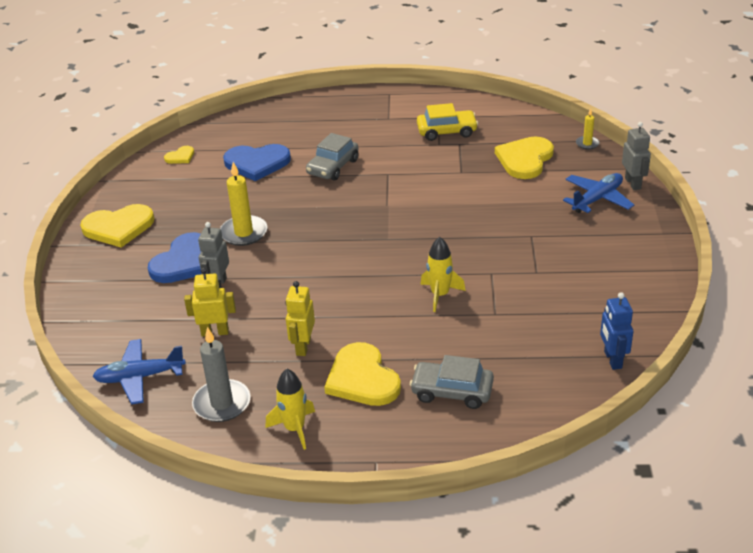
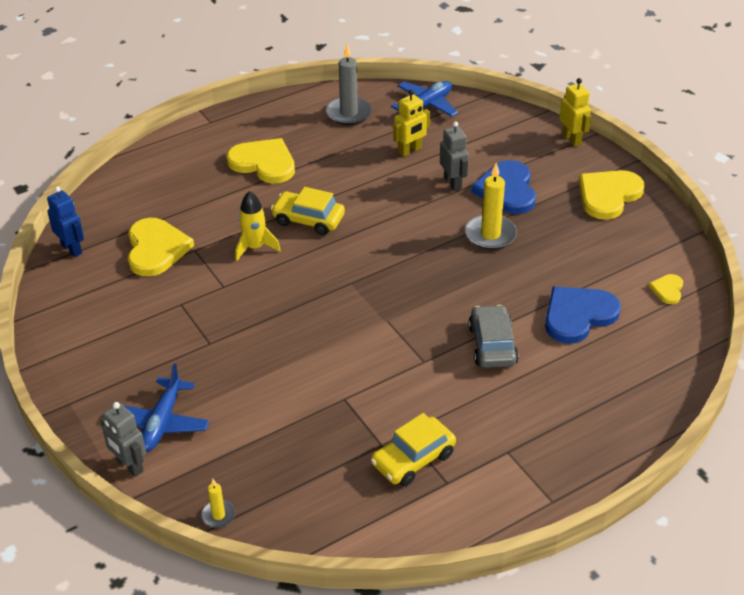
camera: 145 degrees right, 5 degrees up
yellow rocket [266,369,315,450] -> none
yellow robot [285,281,315,356] -> yellow robot moved to [559,78,591,147]
grey car [410,355,494,409] -> none
yellow heart [495,137,554,179] -> yellow heart moved to [128,218,194,276]
none -> yellow car [271,187,345,235]

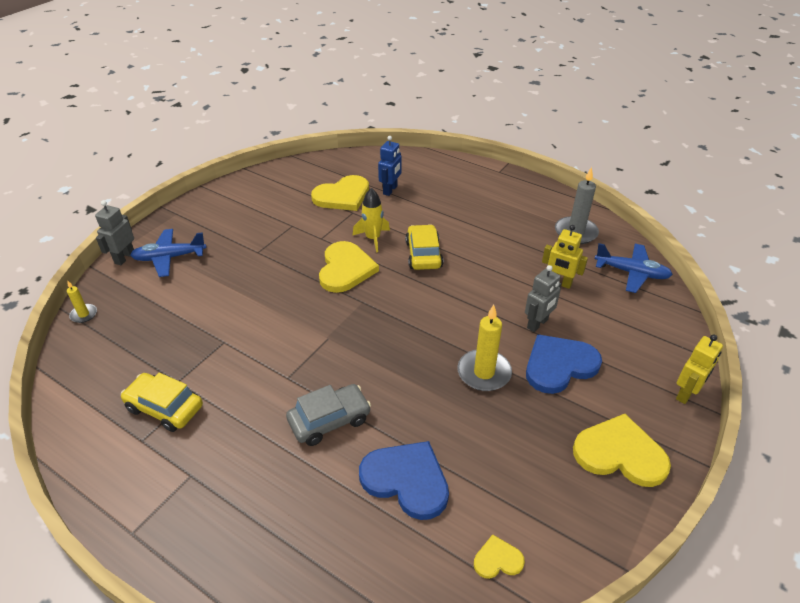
camera: 65 degrees right, 0 degrees up
blue robot [47,186,84,257] -> blue robot moved to [378,136,402,196]
yellow heart [227,138,295,184] -> yellow heart moved to [319,241,379,293]

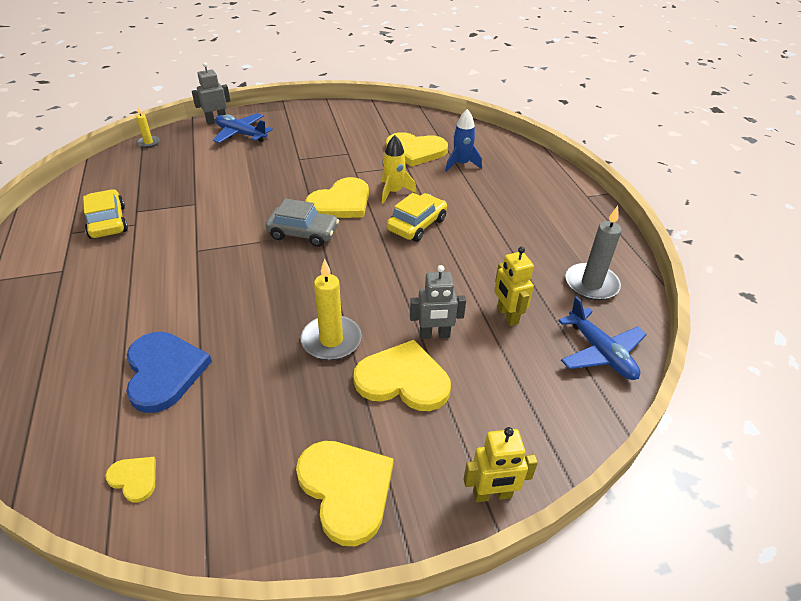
camera: 40 degrees right, 0 degrees up
grey car [286,384,371,446] -> grey car moved to [266,198,339,247]
blue robot [378,136,402,196] -> blue rocket [445,109,482,172]
blue heart [526,334,602,394] -> yellow heart [353,340,451,411]

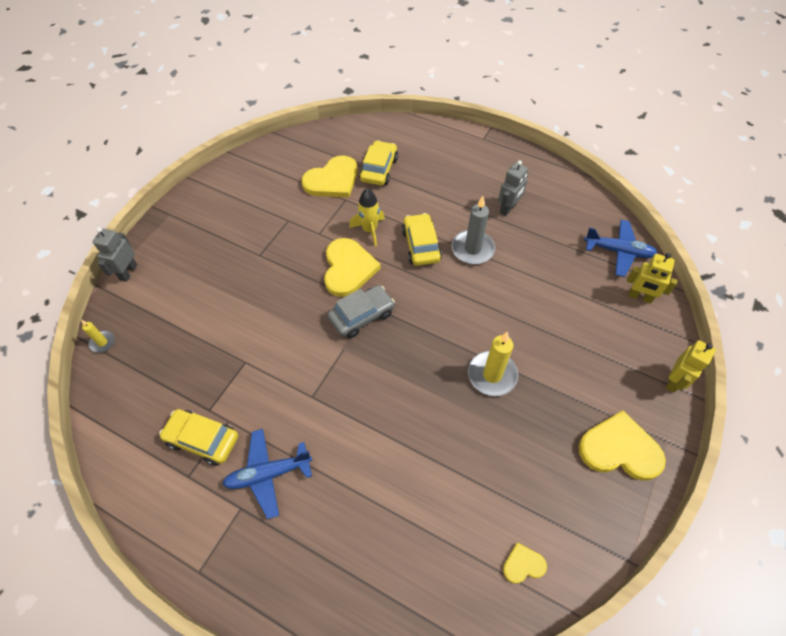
camera: 45 degrees left, 15 degrees up
blue heart [126,332,212,413] -> none
blue plane [213,113,273,143] -> blue plane moved to [223,429,312,519]
yellow heart [353,340,451,411] -> none
grey robot [410,265,466,339] -> grey robot moved to [498,160,528,216]
blue rocket [445,109,482,172] -> yellow car [359,140,398,186]
yellow robot [494,247,534,326] -> yellow robot moved to [627,253,678,304]
grey candle [565,206,622,301] -> grey candle moved to [452,196,495,264]

